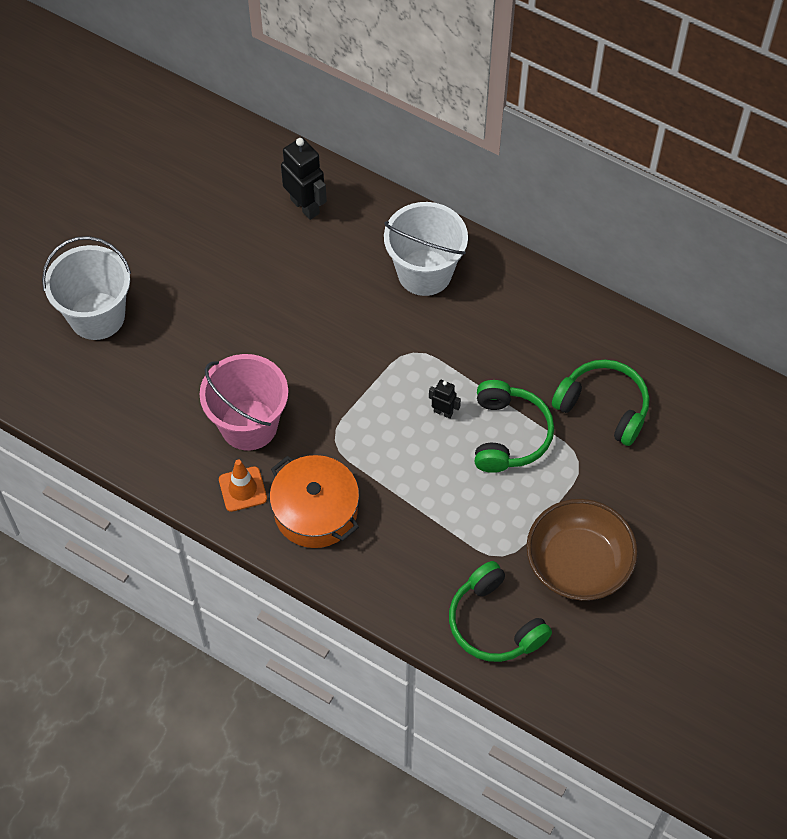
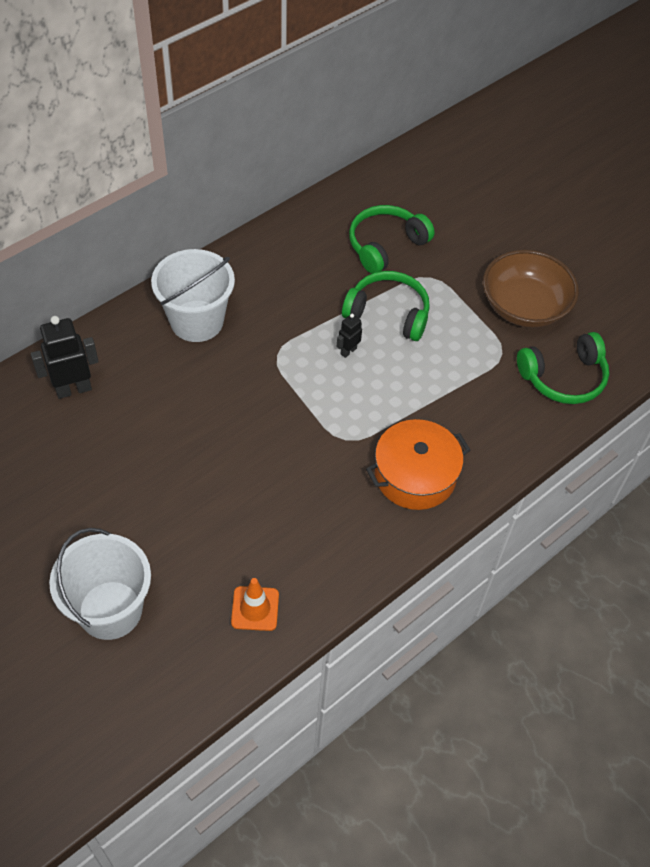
camera: 75 degrees left, 5 degrees down
pink bucket [199,354,288,451] -> none
orange traffic cone [219,460,267,512] -> orange traffic cone moved to [231,578,279,631]

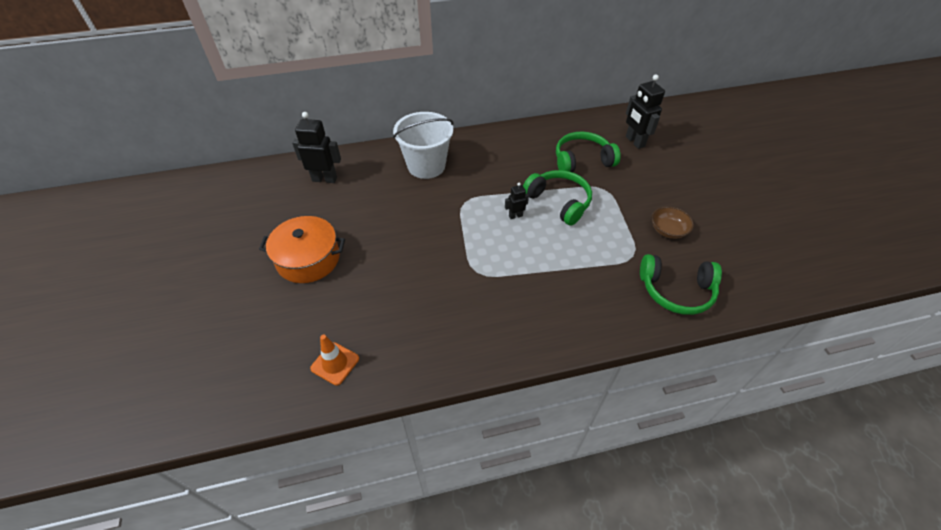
camera: 30 degrees right, 5 degrees down
white bucket [49,528,151,640] -> none
orange pot [366,419,470,510] -> orange pot moved to [259,216,345,283]
brown bowl [483,250,579,328] -> brown bowl [652,206,694,239], size x0.52
none -> black robot [626,75,665,149]

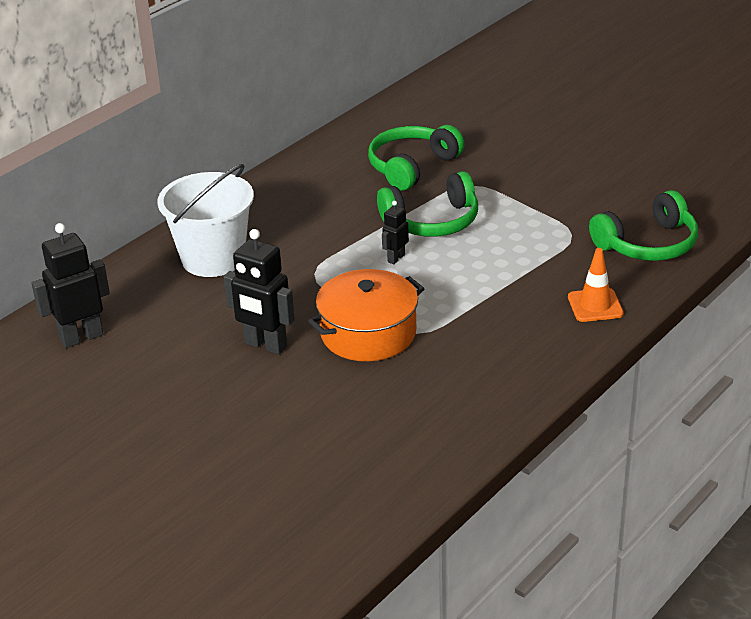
camera: 35 degrees left, 15 degrees down
orange pot [259,216,345,283] -> orange pot moved to [308,269,425,361]
orange traffic cone [310,334,359,385] -> orange traffic cone moved to [568,248,624,322]
green headphones [523,170,592,226] -> green headphones turned 150 degrees clockwise [377,171,478,237]
black robot [626,75,665,149] -> black robot moved to [224,229,295,355]
brown bowl [652,206,694,239] -> none

